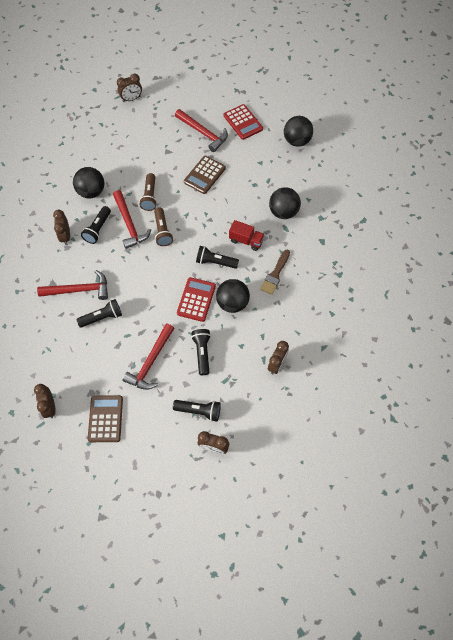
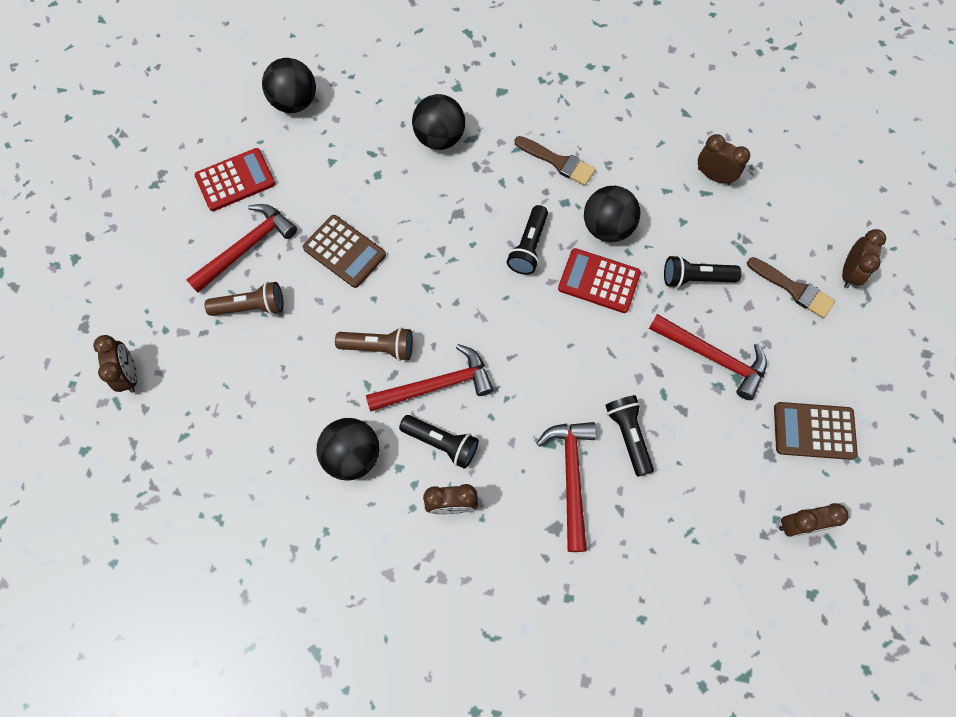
camera: 85 degrees left, 5 degrees up
brown flashlight [154,207,173,246] -> brown flashlight moved to [205,282,284,316]
black flashlight [173,400,221,422] -> brown brush [747,257,835,318]
red truck [229,220,265,251] -> none

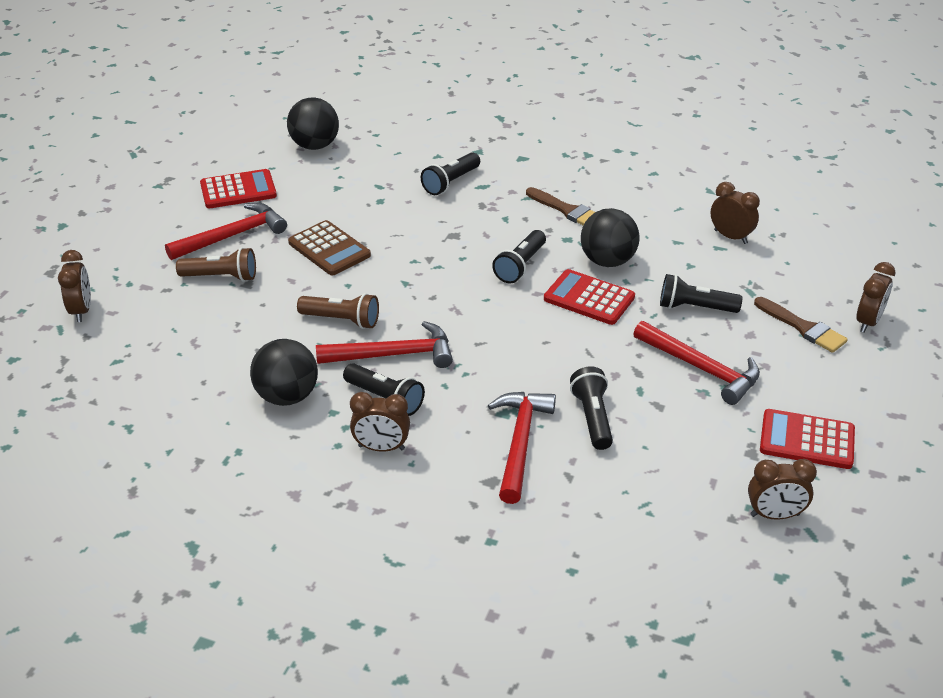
camera: 10 degrees right, 30 degrees down
black ball [412,94,465,150] -> black flashlight [421,152,480,195]
brown calculator [774,402,858,460] -> red calculator [760,409,855,469]

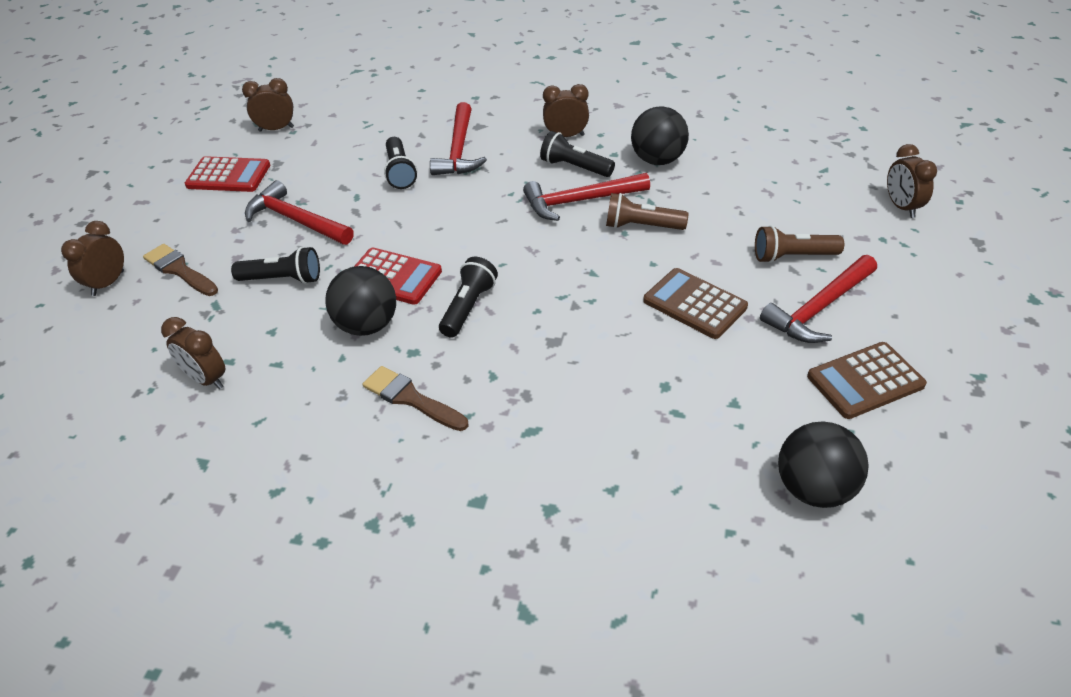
camera: 175 degrees right, 5 degrees up
red calculator [200,169,277,208] -> brown calculator [807,342,927,419]
black flashlight [421,152,480,195] -> none

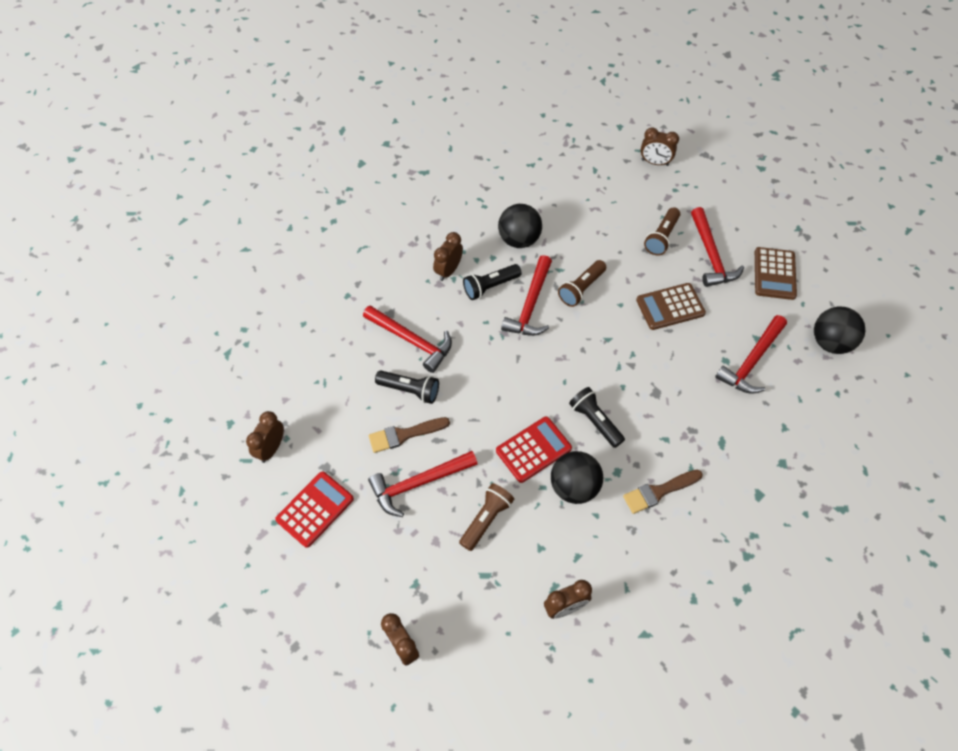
camera: 60 degrees left, 15 degrees up
brown brush [143,244,218,296] -> brown brush moved to [369,417,450,453]
black flashlight [231,247,320,284] -> brown flashlight [459,483,514,551]
none -> red hammer [715,315,787,394]

